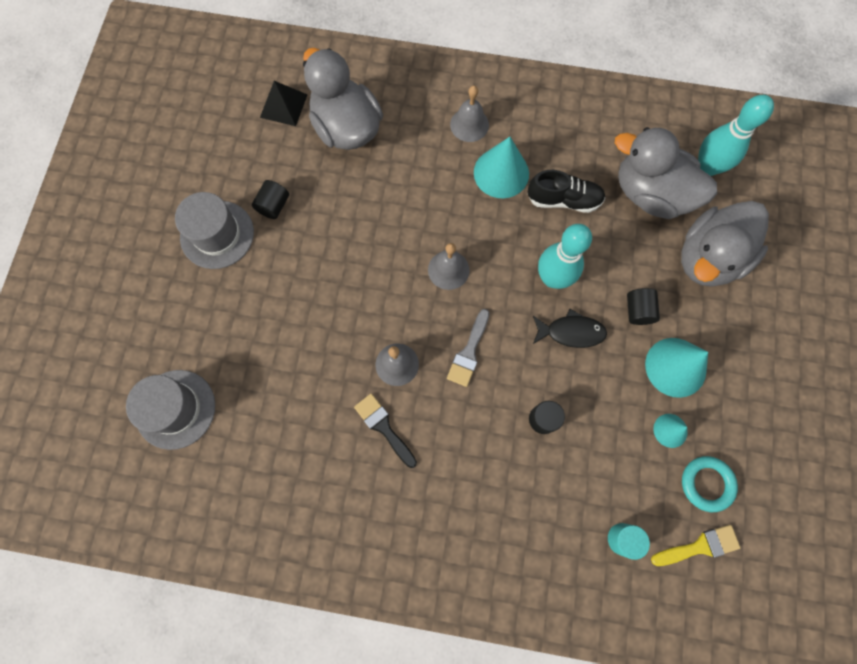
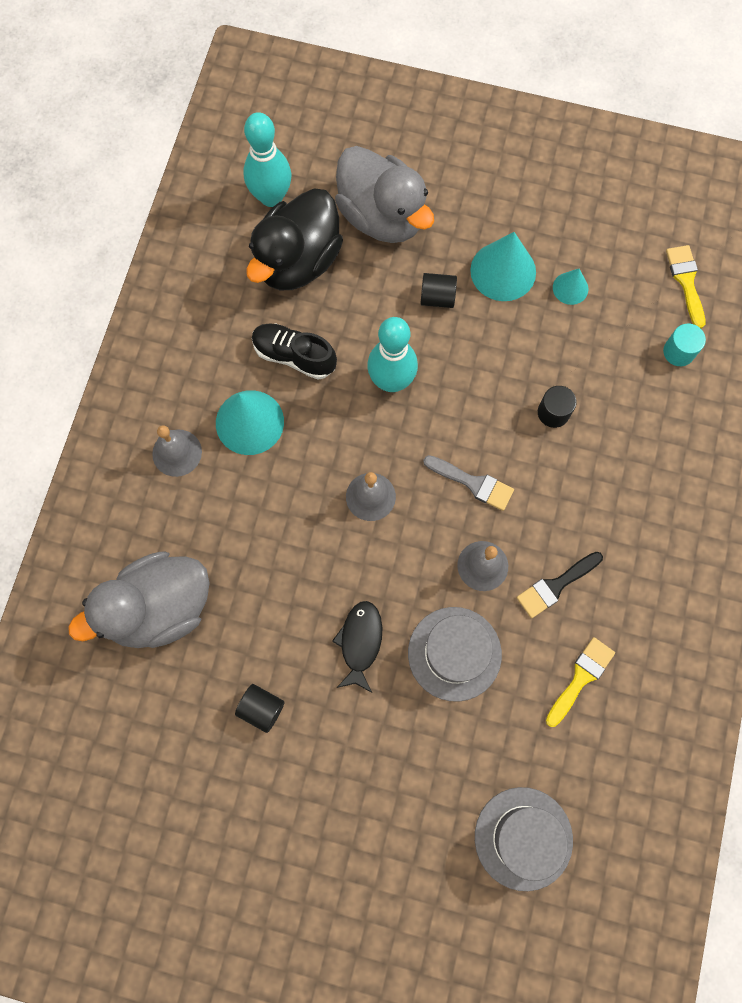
camera: 85 degrees left, 0 degrees up
grey hat [175,192,254,269] -> grey hat moved to [408,607,502,702]
black pyramid [260,81,308,126] -> none
black shoe [527,170,605,213] -> black shoe turned 75 degrees counterclockwise [252,323,337,380]
black fish [533,309,607,348] -> black fish moved to [332,601,382,693]
grey duck [615,127,717,219] -> black duck [246,188,343,290]
turquoise ring [682,456,738,512] -> none
none -> yellow brush [546,637,615,727]

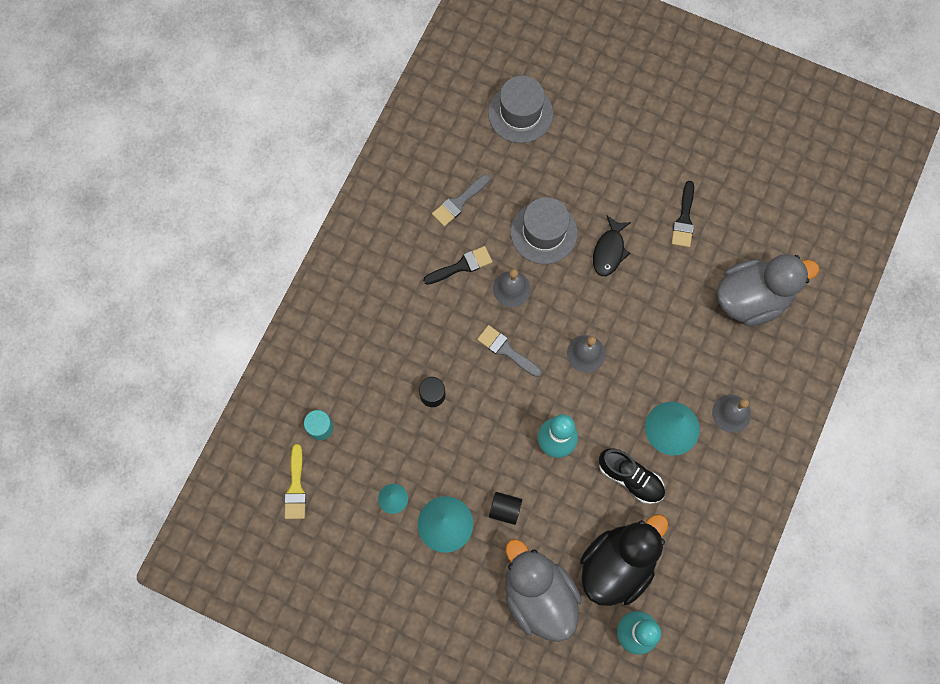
camera: 170 degrees left, 0 degrees up
black cylinder [235,684,284,733] -> black brush [671,181,694,247]
yellow brush [546,637,615,727] -> grey brush [432,174,490,227]

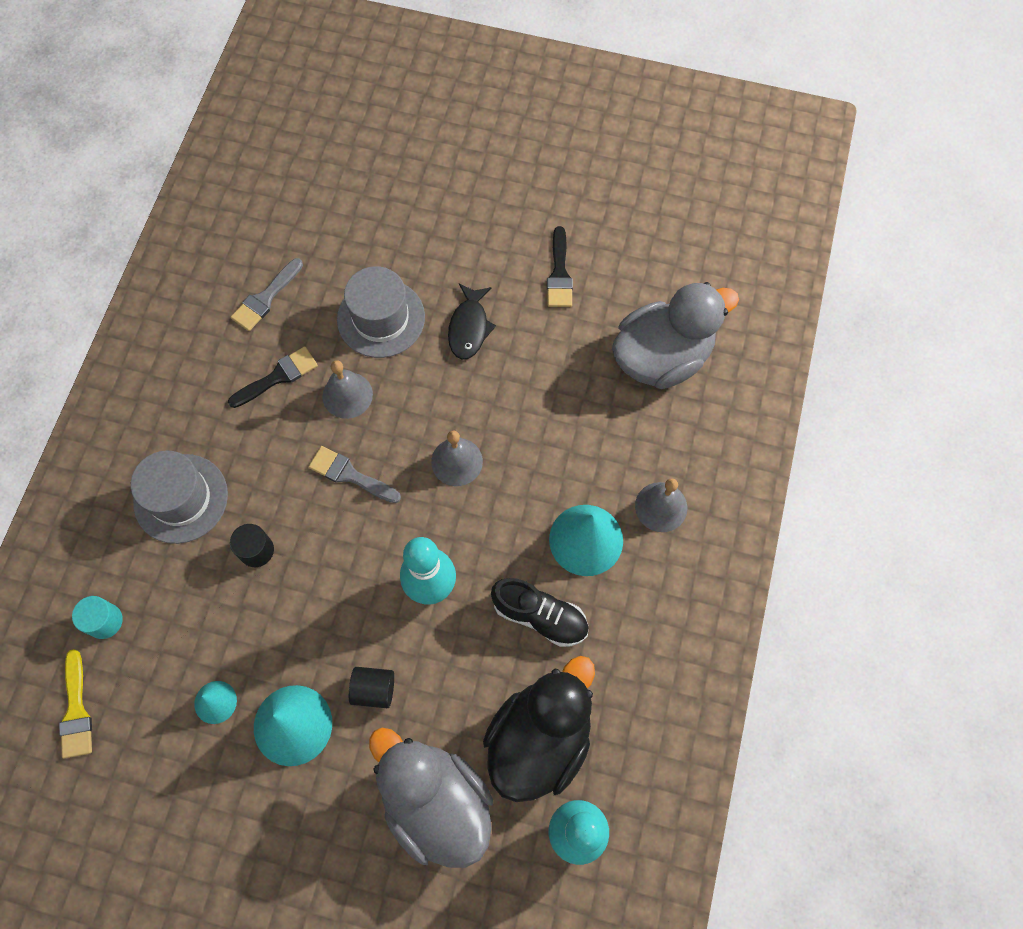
camera: 10 degrees left, 5 degrees down
grey hat [488,76,553,143] -> grey hat moved to [131,451,228,544]

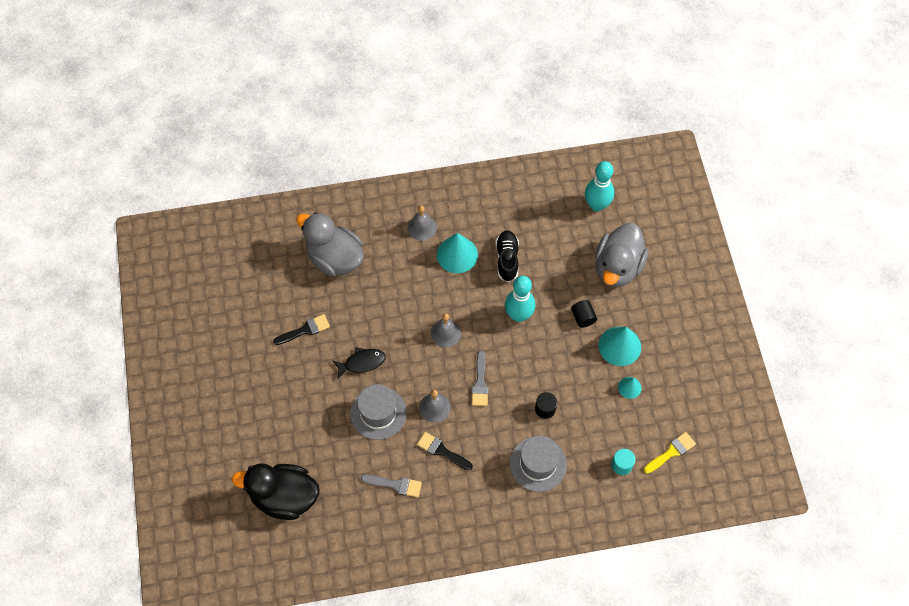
camera: 115 degrees left, 5 degrees down
black duck [483,656,595,802] -> black duck moved to [232,464,319,520]

